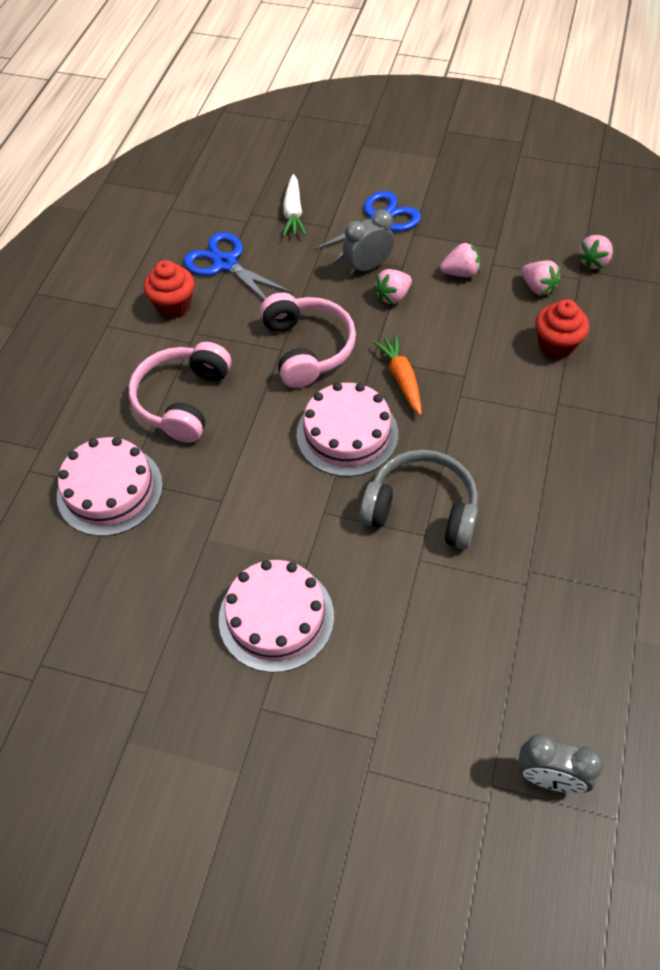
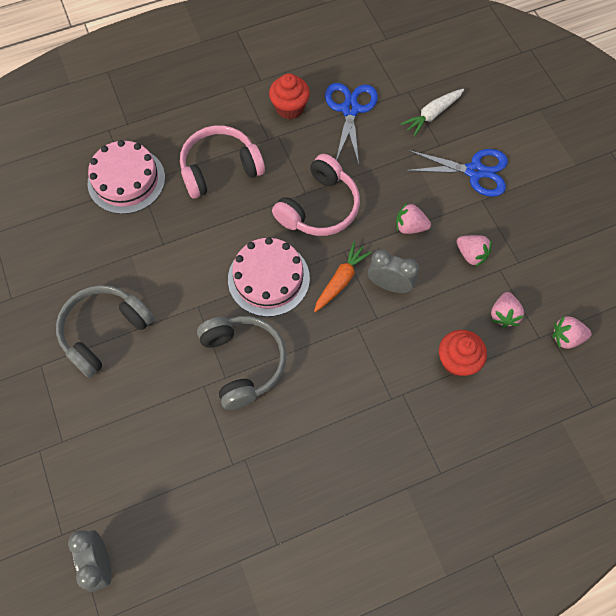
camera: 50 degrees right, 10 degrees up
pink cake [219,560,334,673] -> grey headphones [56,285,154,378]
grey clock [343,210,394,275] -> grey clock moved to [368,249,419,293]

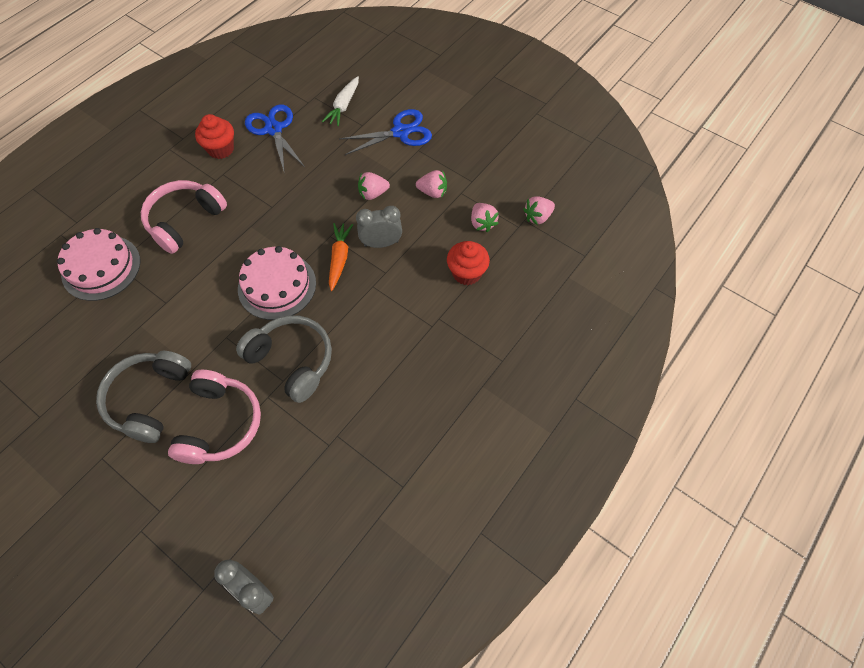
camera: 30 degrees left, 5 degrees down
pink headphones [272,154,360,236] -> pink headphones moved to [168,370,261,464]

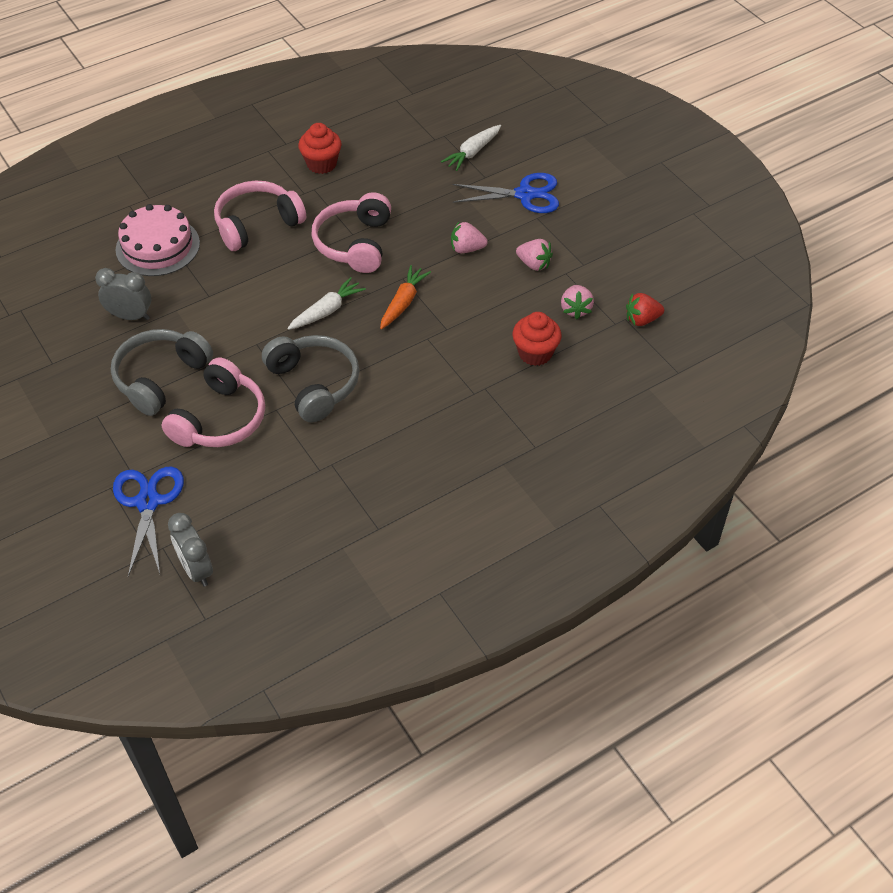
camera: 20 degrees right, 10 degrees down
pink cake [238,246,316,320] -> white carrot [287,277,366,330]
blue scissors [245,104,305,171] -> blue scissors moved to [113,466,184,577]
grey clock [356,206,402,248] -> grey clock moved to [95,268,151,320]
pink strawberry [523,196,555,225] -> red strawberry [626,293,664,326]
none -> pink headphones [311,192,391,273]

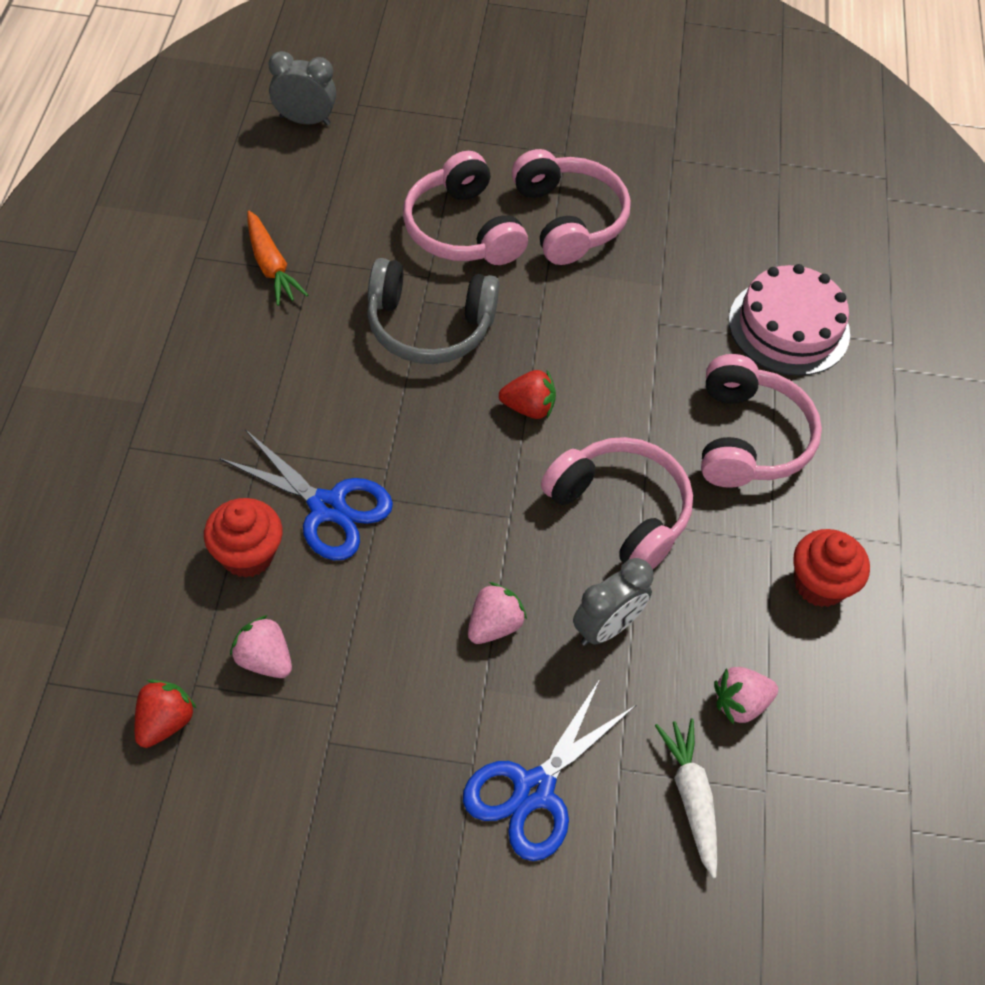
camera: 125 degrees right, 5 degrees up
grey clock [95,268,151,320] -> grey clock moved to [573,558,654,646]
grey headphones [111,329,213,416] -> pink headphones [512,149,630,265]
blue scissors [113,466,184,577] -> blue scissors moved to [219,429,393,560]
white carrot [287,277,366,330] -> red strawberry [499,370,556,419]
orange carrot [380,265,431,329] -> orange carrot moved to [247,211,308,306]
pink strawberry [516,239,553,271] -> pink strawberry moved to [714,667,778,725]

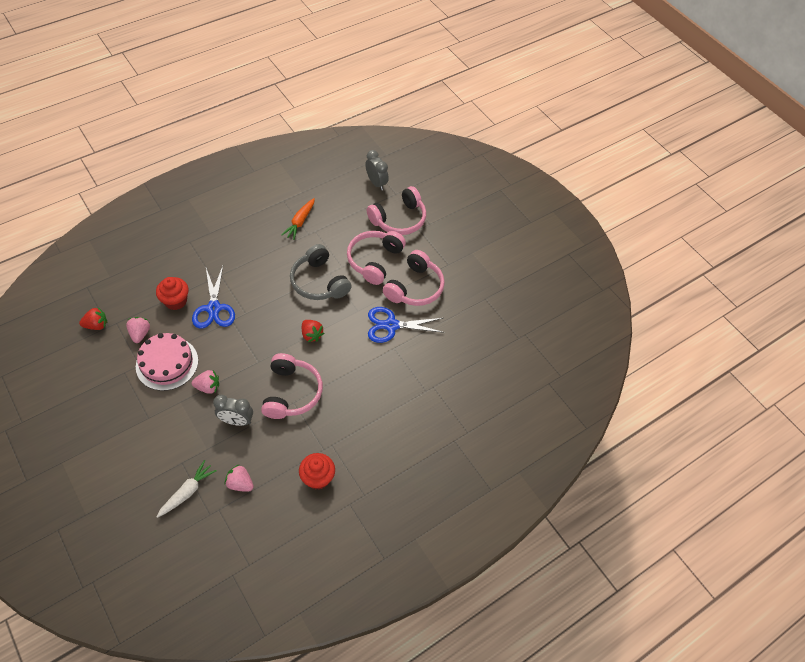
camera: 50 degrees right, 0 degrees up
blue scissors [463,679,636,861] -> blue scissors moved to [368,307,445,343]
pink headphones [701,354,822,488] -> pink headphones moved to [367,186,426,235]
pink cake [729,264,850,376] -> pink cake moved to [136,333,198,391]

